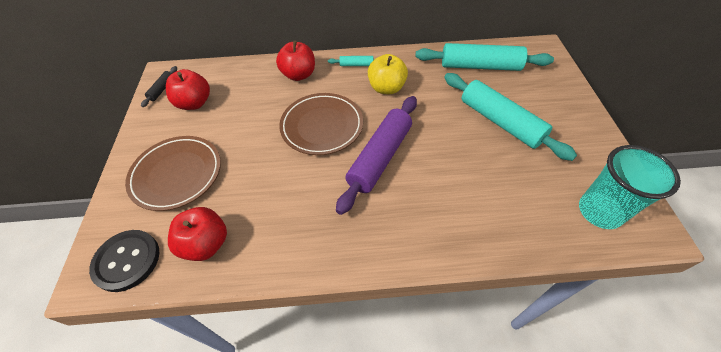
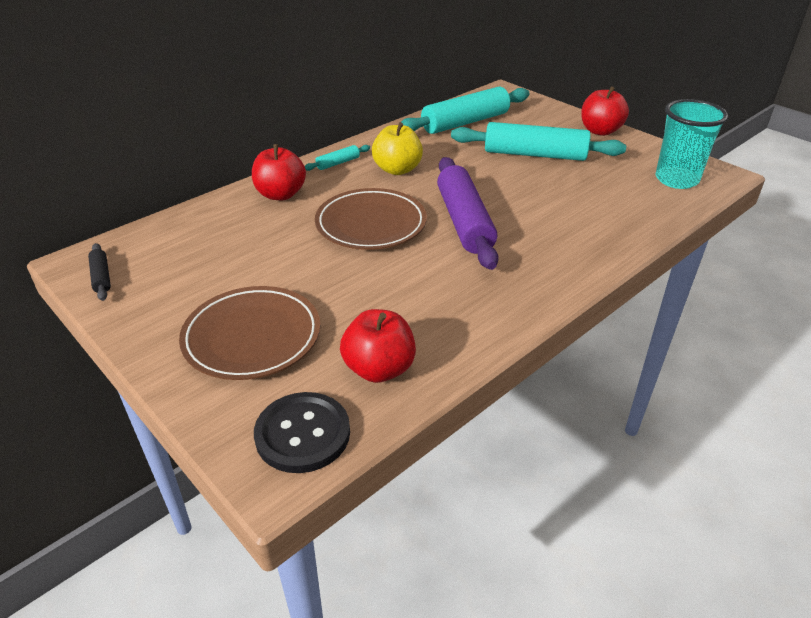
camera: 40 degrees left, 15 degrees down
red apple [166,69,210,110] -> red apple moved to [581,86,629,136]

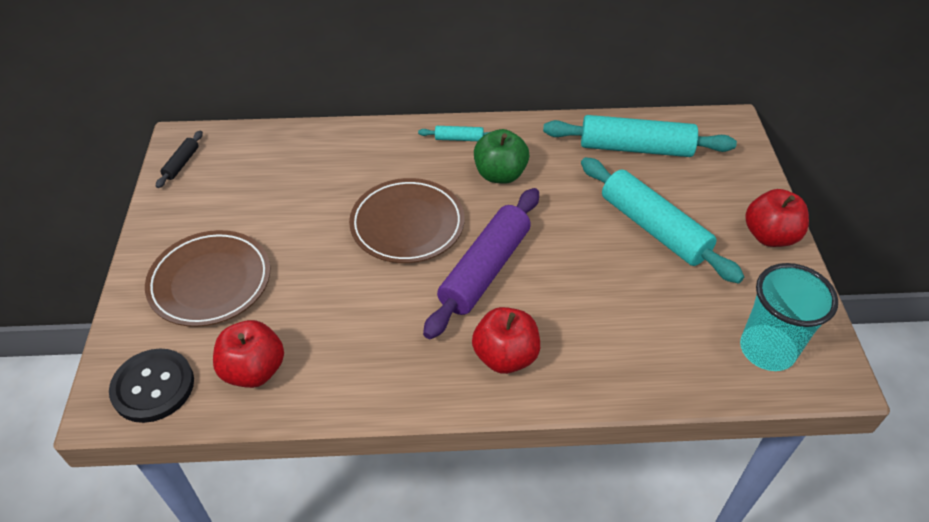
camera: 40 degrees right, 10 degrees up
red apple [252,144,306,200] -> red apple moved to [472,307,540,374]
yellow apple [372,122,423,175] -> green apple [474,129,529,184]

